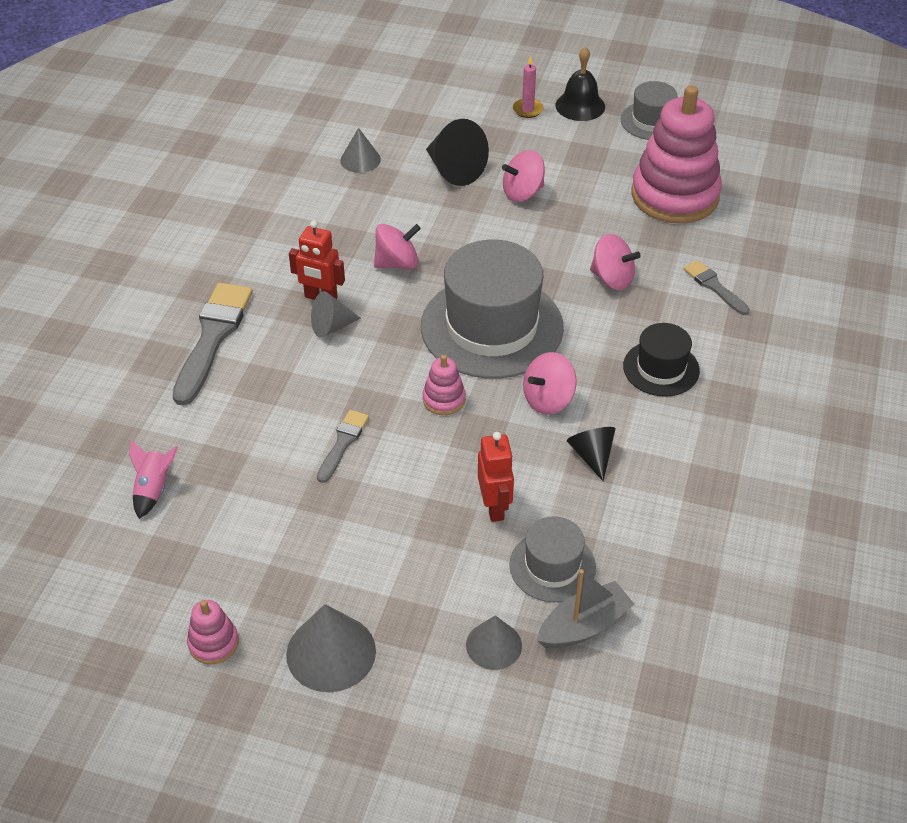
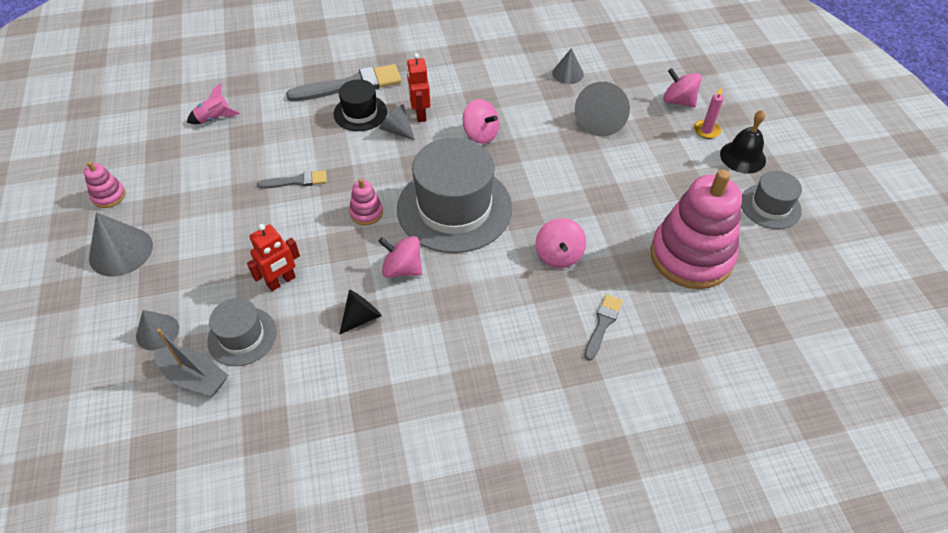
camera: 60 degrees right, 5 degrees up
black cone [426,119,489,186] -> grey cone [575,82,630,136]
pink spinning top [502,150,545,202] -> pink spinning top moved to [663,68,702,108]
black hat [623,323,700,397] -> black hat moved to [333,79,387,131]

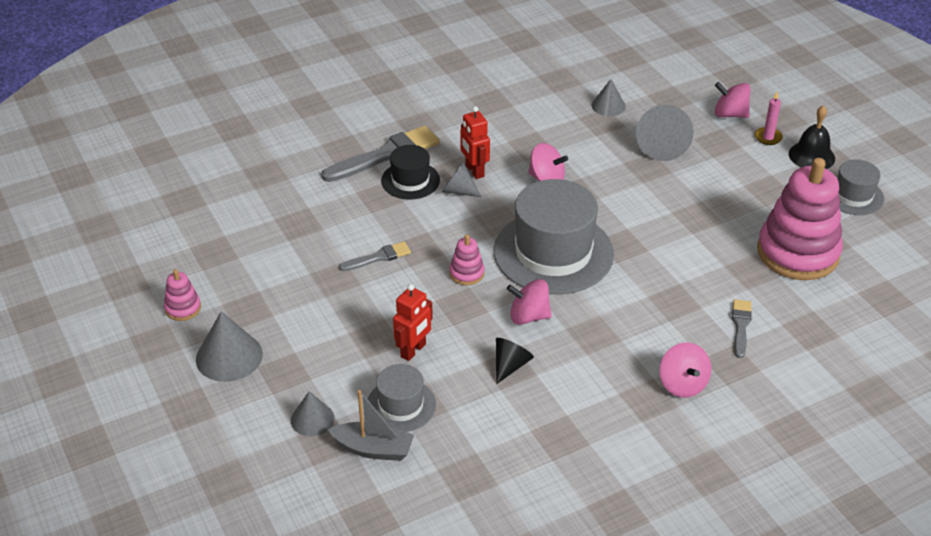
camera: 15 degrees left, 10 degrees down
pink rocket [187,83,240,124] -> none
pink spinning top [535,218,586,268] -> pink spinning top moved to [659,342,711,398]

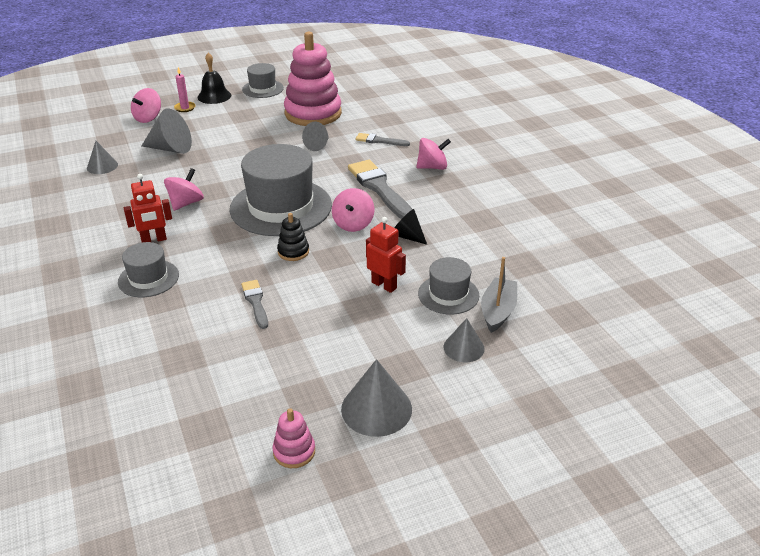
camera: 85 degrees left, 5 degrees down
grey brush [321,126,440,182] -> grey brush moved to [348,160,412,219]
black hat [381,145,440,200] -> grey hat [118,242,179,297]
grey cone [442,162,482,197] -> grey cone moved to [302,122,329,151]
pink stacking toy [449,234,485,285] -> black stacking toy [277,213,309,261]

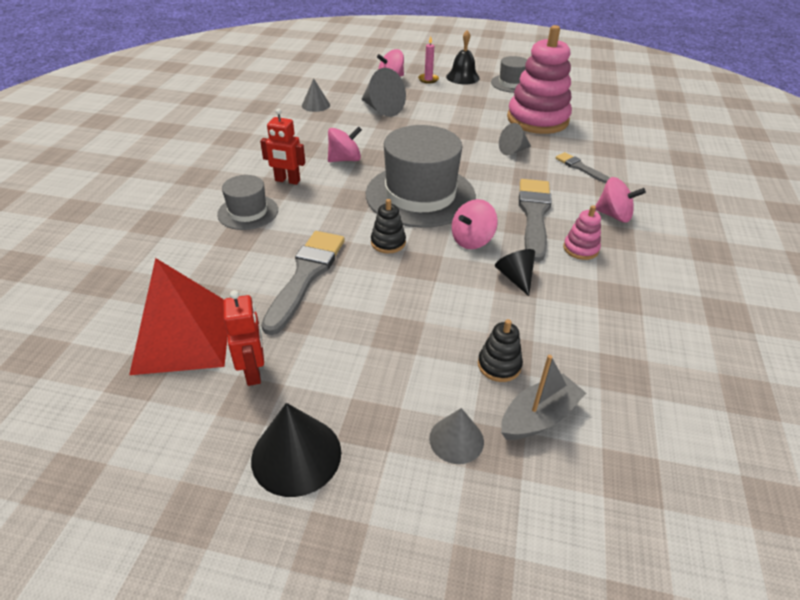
camera: 35 degrees right, 5 degrees up
grey brush [241,280,268,329] -> grey brush [261,231,345,335], size x1.86
pink stacking toy [272,408,315,468] -> pink stacking toy moved to [563,205,601,260]
grey cone [341,359,412,437] -> black cone [251,403,341,497]
red robot [366,217,406,293] -> red robot moved to [223,290,264,386]
grey hat [418,257,479,315] -> black stacking toy [478,319,523,382]
none -> red pyramid [129,258,228,375]

